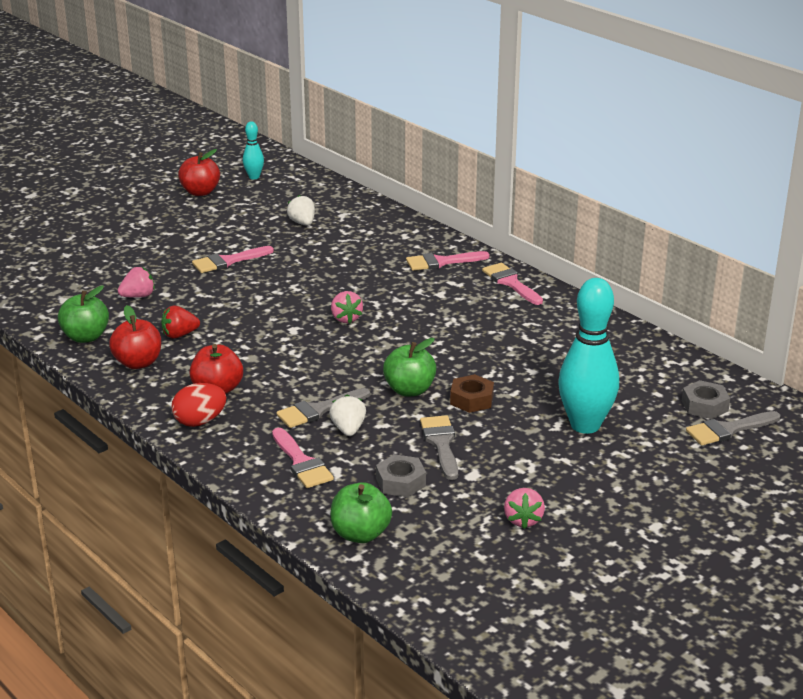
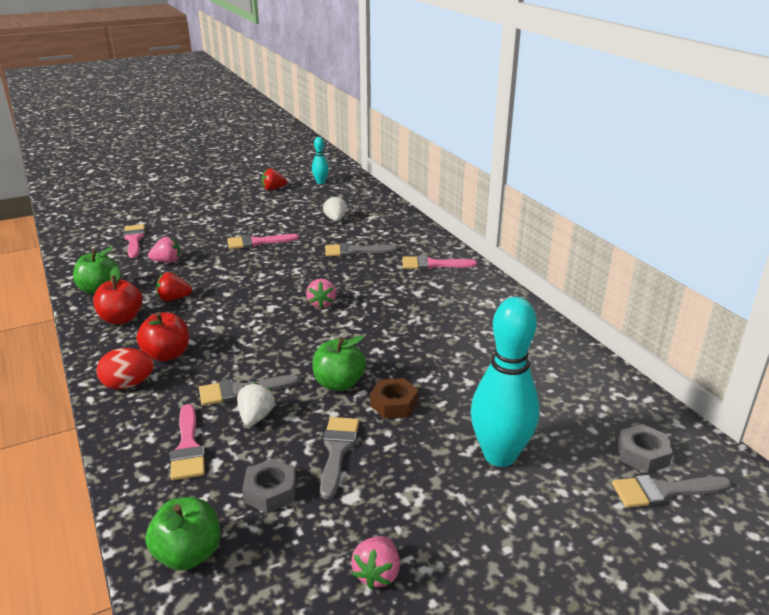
camera: 15 degrees right, 0 degrees up
red apple [178,149,220,196] -> red strawberry [262,168,287,190]
pink brush [482,263,543,305] -> pink brush moved to [123,224,145,258]
none -> grey brush [325,243,397,257]

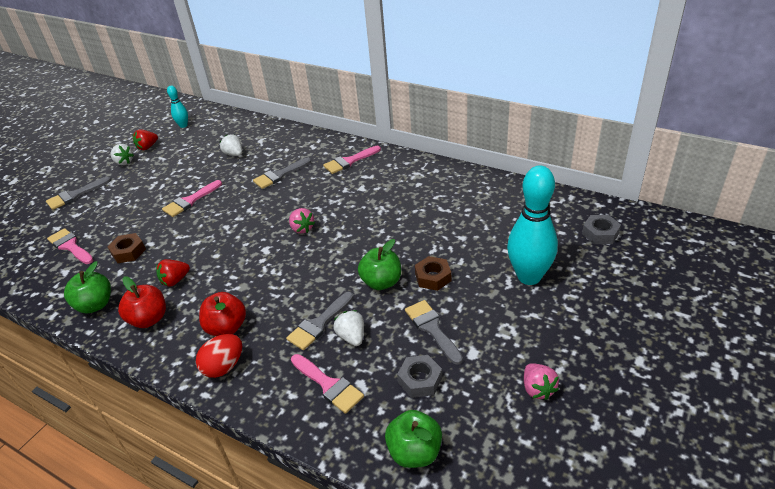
camera: 30 degrees left, 10 degrees up
pink strawberry [148,237,180,263] -> brown nut [107,233,146,263]
grey brush [612,475,732,508] -> grey brush moved to [46,177,111,210]
none -> white strawberry [111,144,134,165]

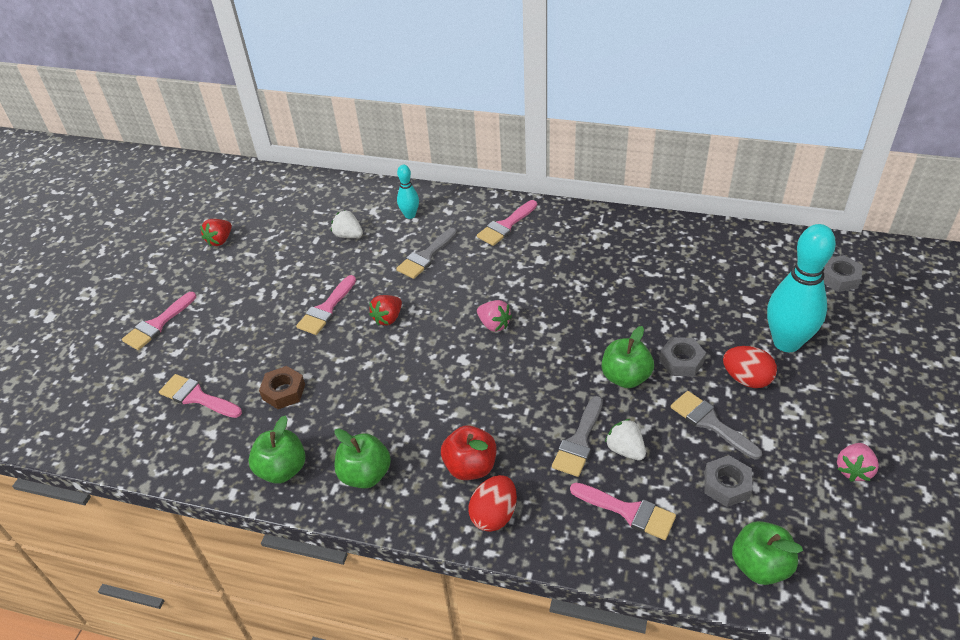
camera: 15 degrees left, 5 degrees up
grey brush [46,177,111,210] -> pink brush [122,292,196,350]
white strawberry [111,144,134,165] -> none
red apple [118,276,166,328] -> green apple [334,429,391,489]
red strawberry [156,259,190,287] -> red strawberry moved to [369,295,402,325]
turquoise bowling pin [167,85,188,128] -> turquoise bowling pin moved to [397,165,419,219]
brown nut [415,256,451,291] -> grey nut [659,337,706,377]
pink strawberry [524,363,559,400] -> pink strawberry turned 60 degrees clockwise [837,443,879,482]
none -> red egg [723,346,777,388]

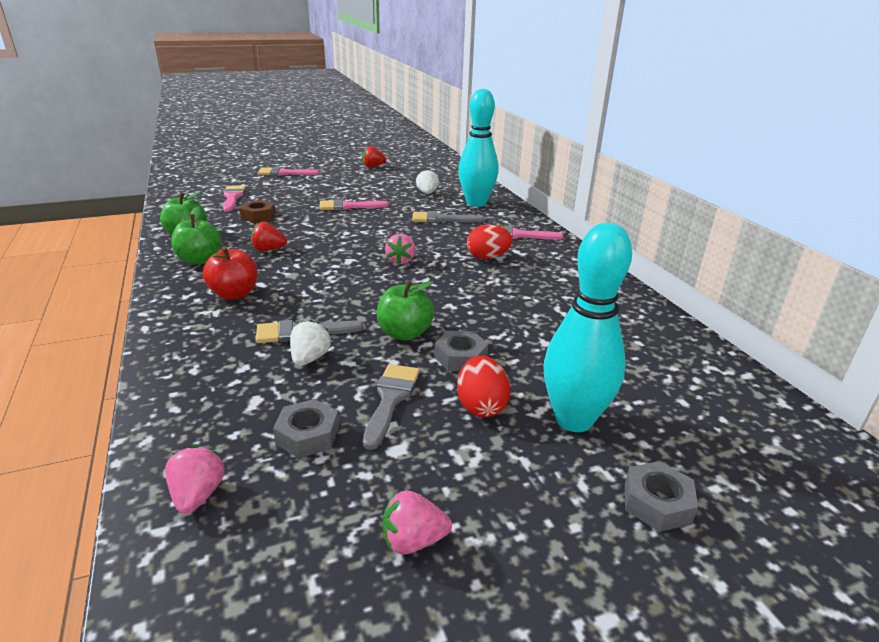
camera: 50 degrees right, 15 degrees down
red strawberry [369,295,402,325] -> red strawberry moved to [251,222,287,251]
turquoise bowling pin [397,165,419,219] -> turquoise bowling pin [458,89,498,207], size x2.05
red egg [468,475,517,532] -> red egg moved to [467,224,513,259]
pink brush [570,483,676,540] -> none
green apple [732,521,803,585] -> pink strawberry [165,446,225,514]
grey nut [824,255,863,292] -> grey nut moved to [625,461,698,532]

